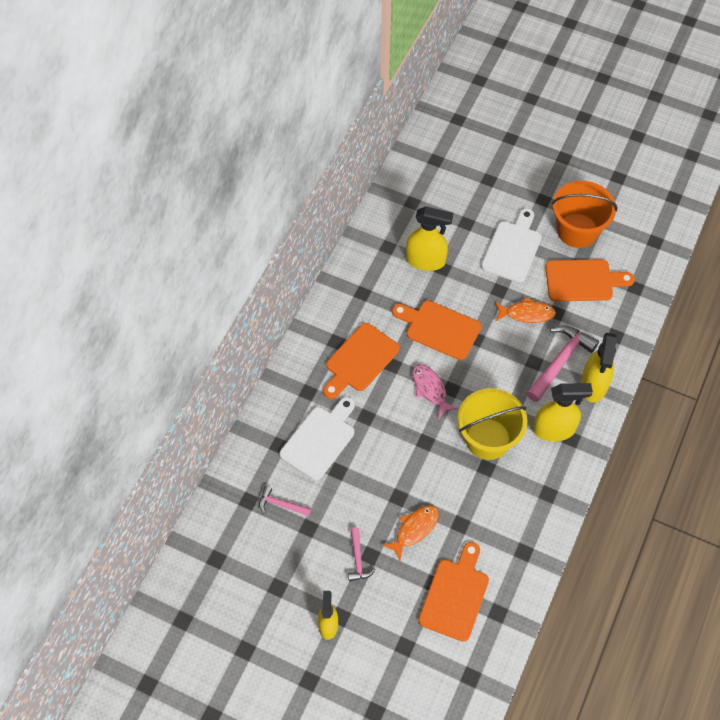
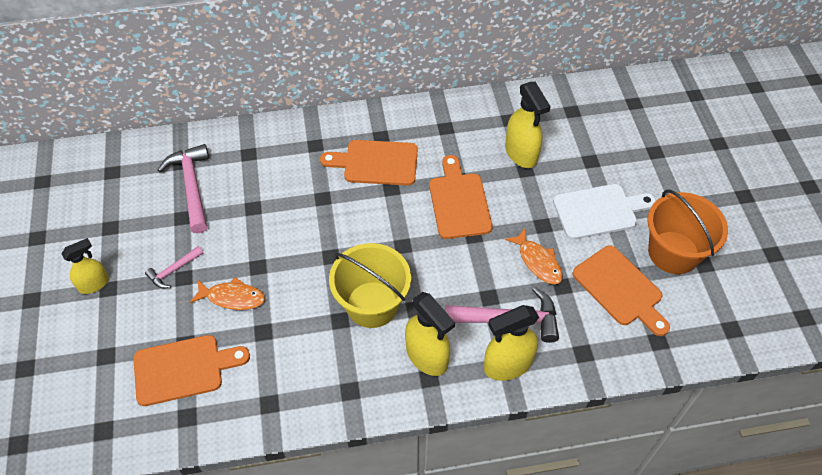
camera: 55 degrees right, 5 degrees down
pink hammer [259,486,311,516] -> pink hammer [157,144,209,233], size x1.86
white cutting board [279,397,355,480] -> none
pink fish [413,364,458,419] -> none

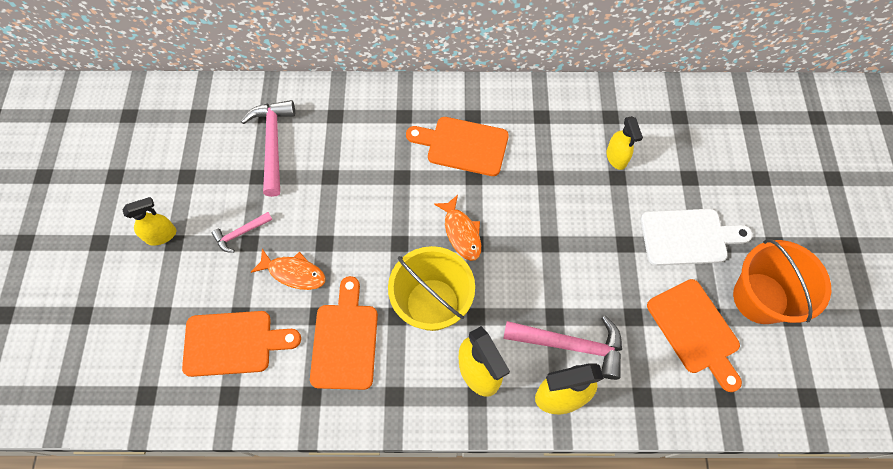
camera: 10 degrees right, 10 degrees up
orange cutting board [429,155,493,239] -> orange cutting board moved to [310,276,378,390]
yellow spray bottle [505,82,551,168] -> yellow spray bottle [607,116,643,170], size x0.64
orange fish [505,228,563,285] -> orange fish moved to [434,195,481,261]

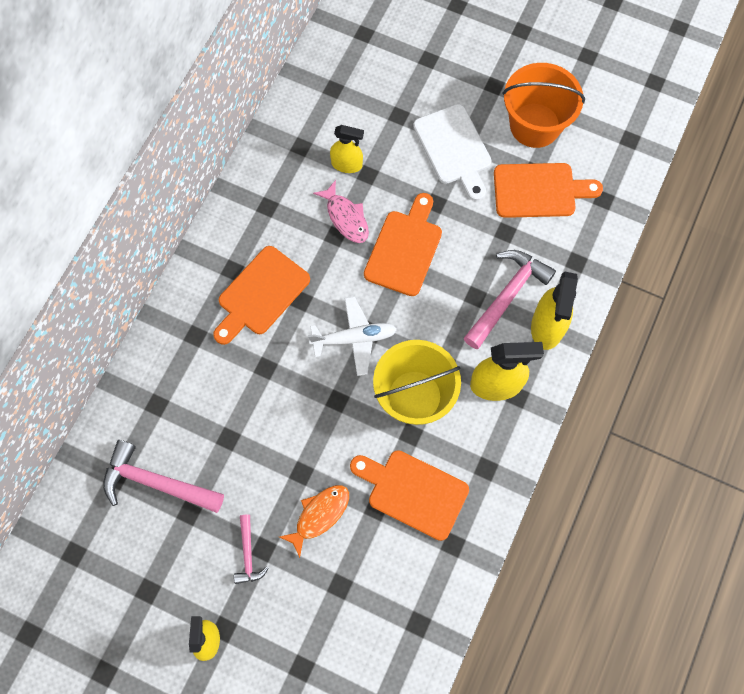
camera: 65 degrees left, 5 degrees up
orange cutting board [182,311,301,377] -> orange cutting board moved to [364,193,442,296]
orange fish [434,195,481,261] -> white plane [308,296,397,376]
white cutting board [641,209,752,266] -> white cutting board turned 135 degrees clockwise [413,104,492,201]
none -> pink fish [313,180,369,243]

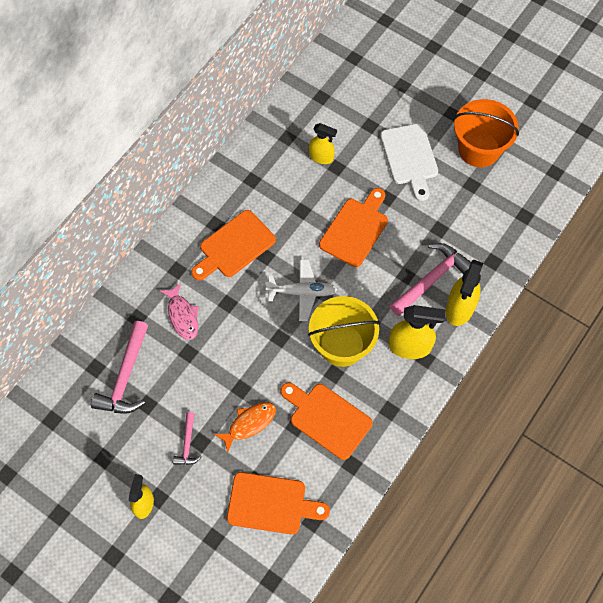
camera: 10 degrees right, 5 degrees down
pink hammer [103,440,224,513] -> pink hammer turned 105 degrees counterclockwise [91,321,148,414]
pink fish [313,180,369,243] -> pink fish moved to [160,283,199,340]
orange cutting board [494,163,603,218] -> orange cutting board moved to [227,472,330,534]

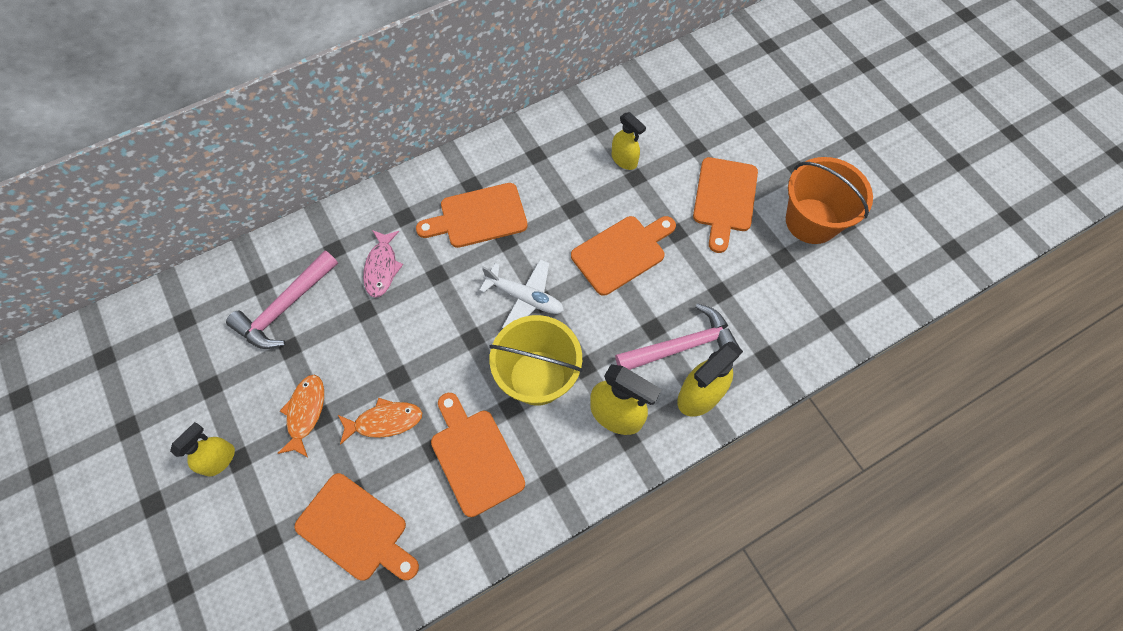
camera: 25 degrees right, 0 degrees up
pink hammer [173,412,202,465] -> orange fish [277,374,324,457]
white cutting board [380,123,438,201] -> orange cutting board [693,157,758,253]

